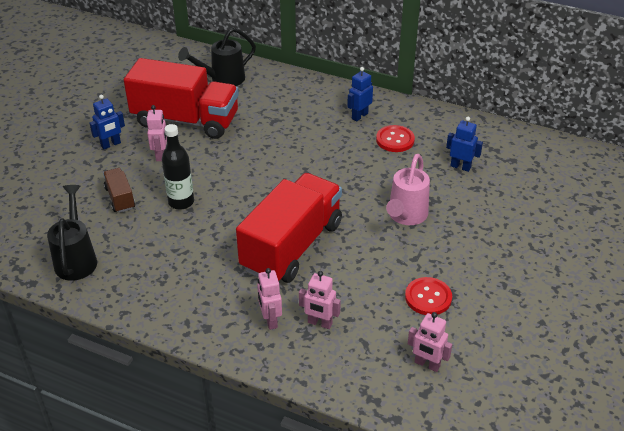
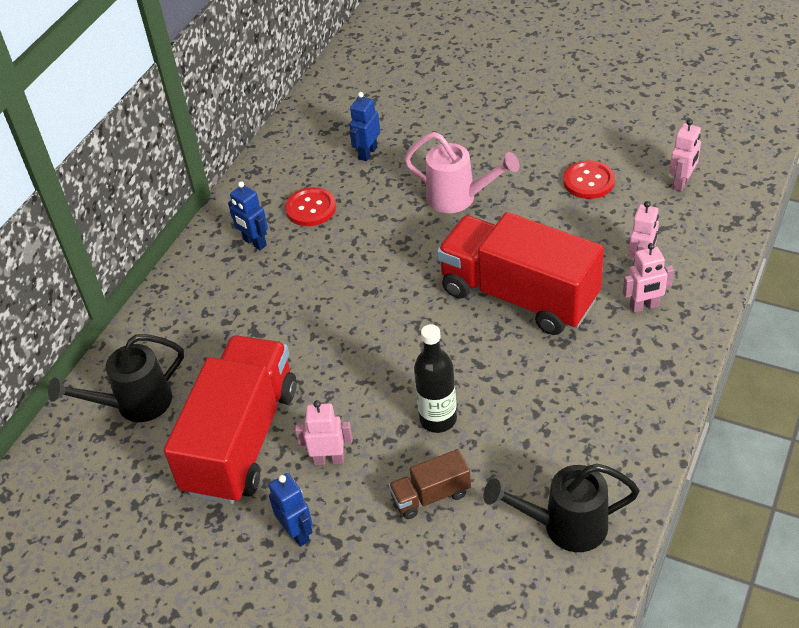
camera: 85 degrees left, 5 degrees up
black watering can [178,28,256,86] -> black watering can turned 90 degrees clockwise [48,334,184,422]

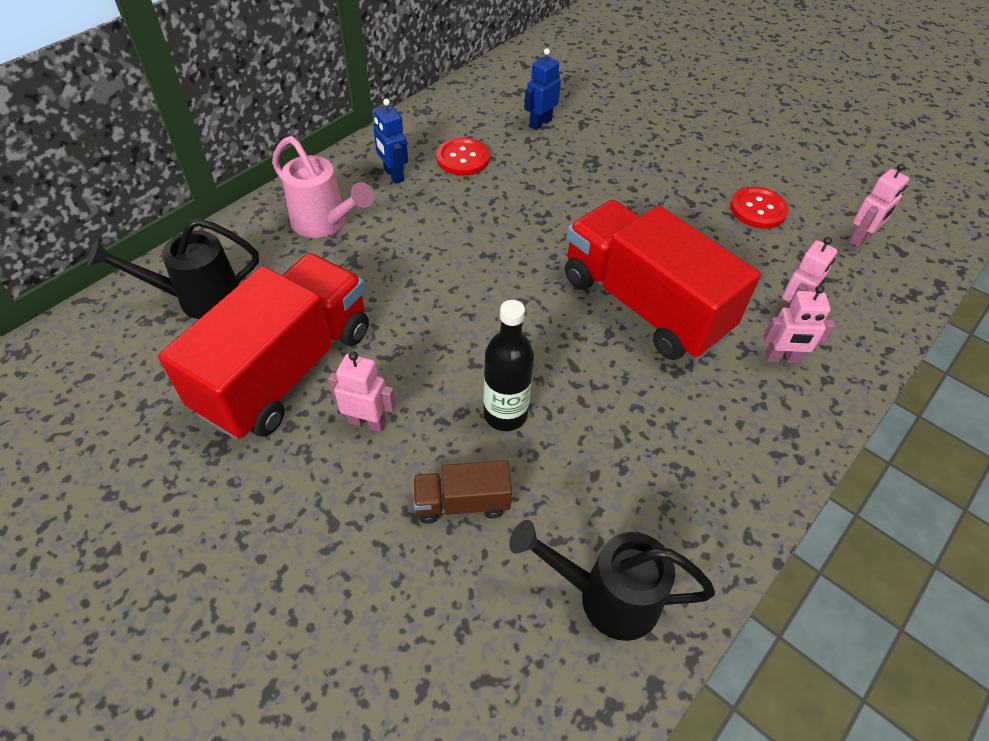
camera: 10 degrees right, 5 degrees up
blue robot [269,473,313,547] -> none
pink watering can [404,132,519,213] -> pink watering can moved to [272,136,374,238]

